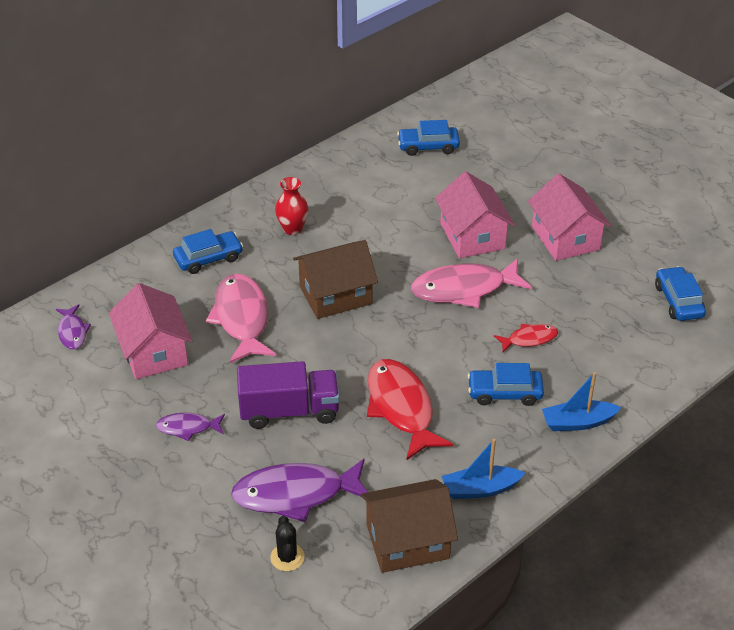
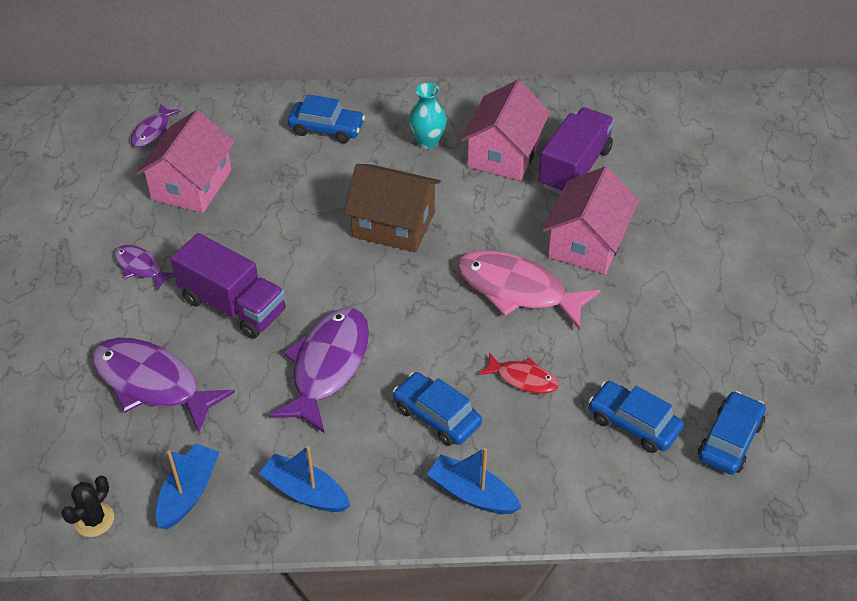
camera: 40 degrees right, 5 degrees up
pink fish [206,274,276,364] -> none
black cactus [270,516,305,571] -> black cactus moved to [61,476,114,537]
red vase [275,177,309,235] -> turquoise vase [409,83,447,149]
brown house [361,479,458,573] -> blue boat [156,444,220,530]
red fish [367,359,453,460] -> purple fish [269,308,369,433]
blue car [397,120,460,156] -> blue car moved to [589,381,684,453]
pink house [528,173,611,261] -> pink house moved to [460,80,550,181]
none -> purple truck [538,107,614,194]

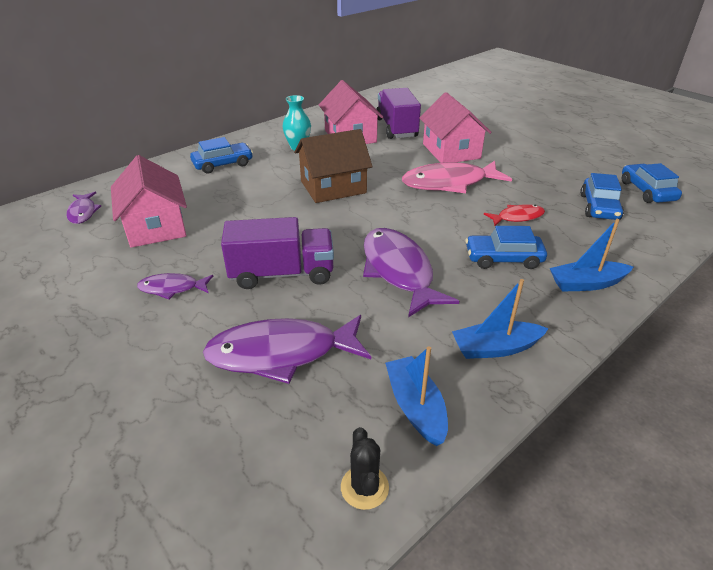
camera: 40 degrees left, 10 degrees down
blue car [589,381,684,453] -> blue car turned 75 degrees counterclockwise [580,173,624,220]

